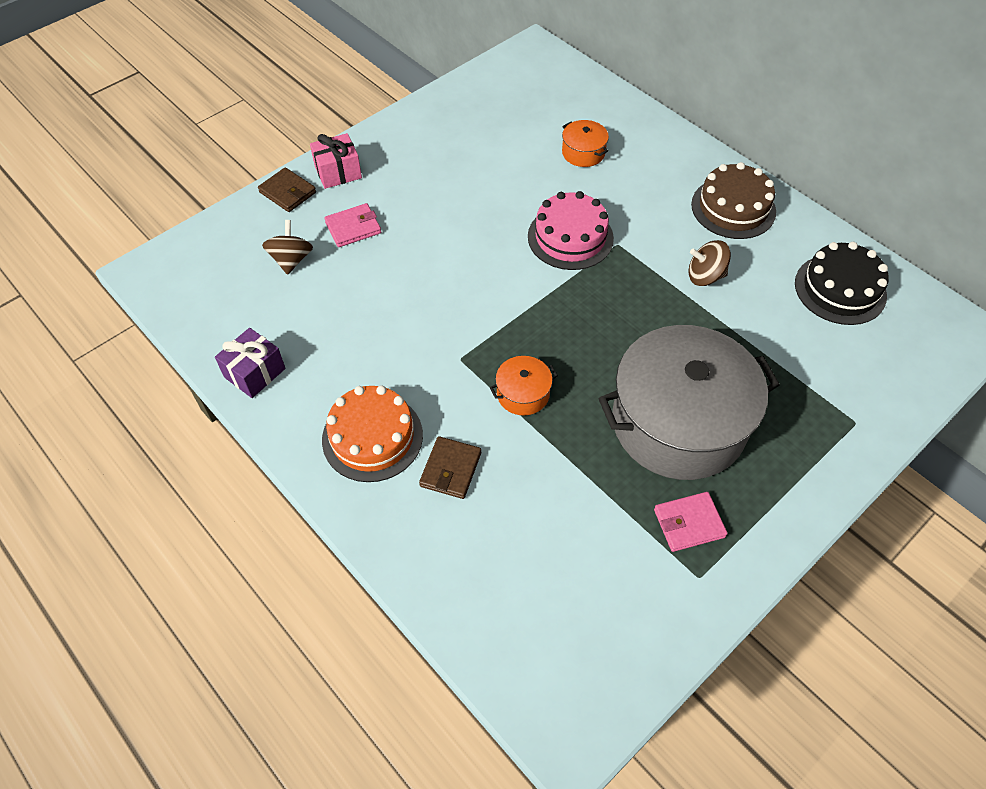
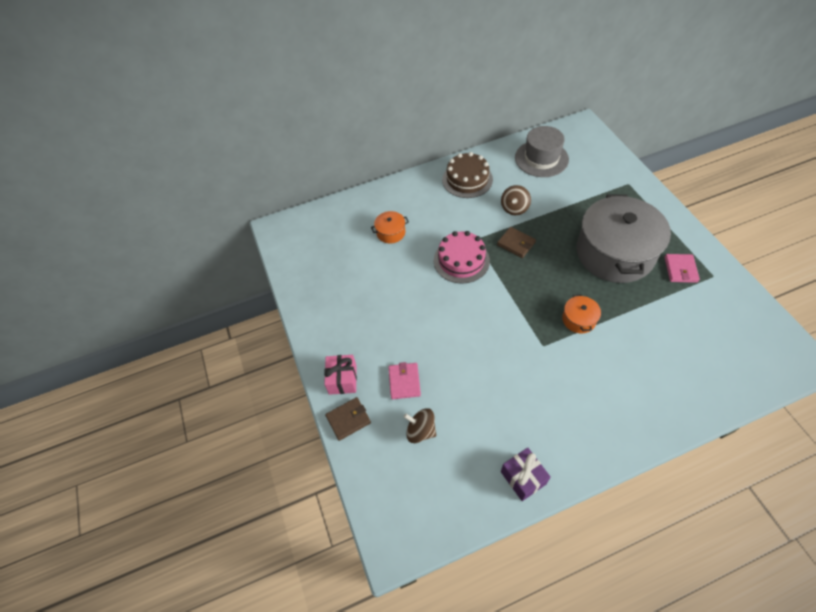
camera: 65 degrees left, 0 degrees up
orange cake [322,385,423,482] -> none
brown wallet [419,436,481,499] -> brown wallet moved to [497,227,536,258]
black cake [795,242,889,325] -> grey hat [515,126,569,177]

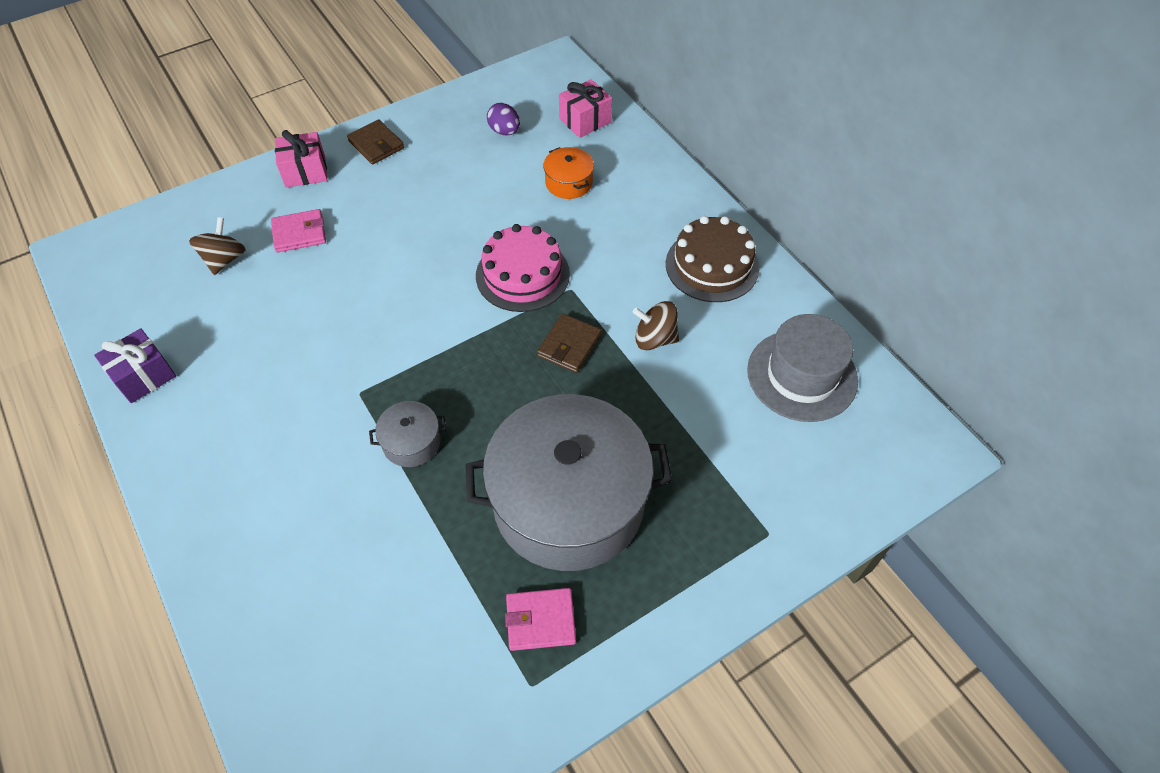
camera: 75 degrees right, 0 degrees up
brown wallet [325,397,371,441] -> brown wallet moved to [347,119,404,165]
orange pot [562,294,601,334] -> grey pot [369,401,446,467]
none -> purple egg [487,103,520,135]
none -> pink gift [559,79,612,138]

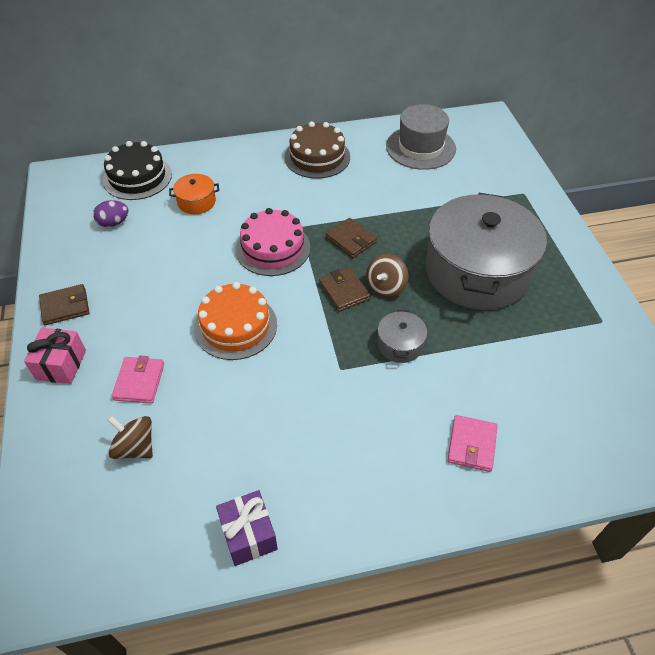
camera: 70 degrees left, 5 degrees down
pink wallet [505,588,576,651] -> pink wallet moved to [448,415,498,472]
pink gift [559,79,612,138] -> black cake [103,141,172,200]
brown spinning top [633,301,679,350] -> brown spinning top moved to [366,254,409,298]
none -> orange cake [194,282,277,360]
none -> brown wallet [319,267,371,312]

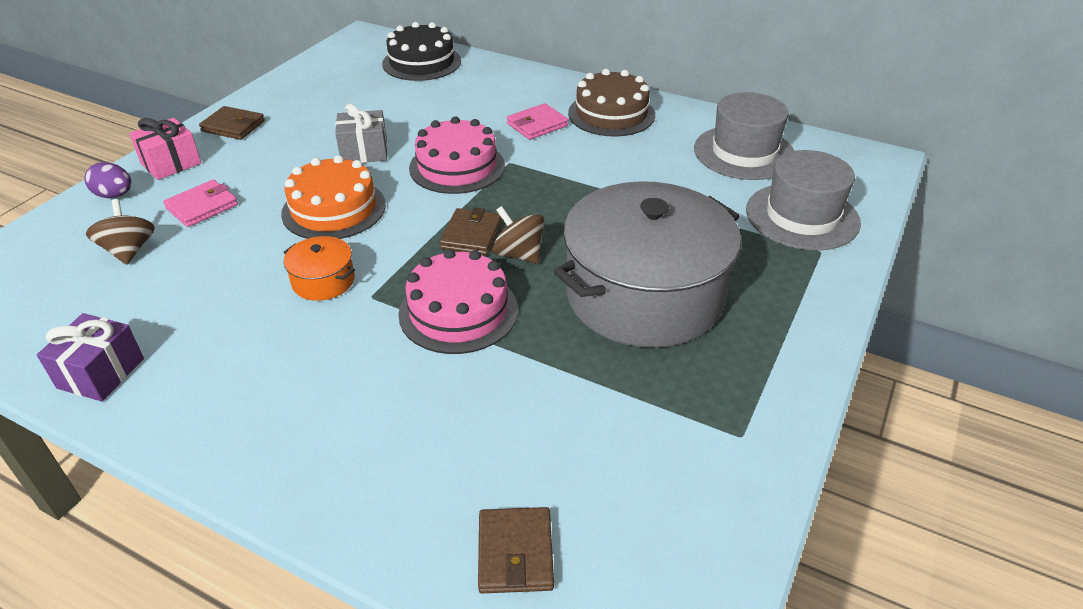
camera: 40 degrees right, 10 degrees down
purple egg [93,200,129,227] -> purple egg moved to [85,162,131,198]
orange pot [169,174,219,214] -> orange pot moved to [283,236,355,301]
brown wallet [326,218,377,258] -> brown wallet moved to [478,507,554,594]
brown spinning top [366,254,409,298] -> brown spinning top turned 60 degrees clockwise [492,206,544,264]
grey pot [378,310,427,363] -> pink cake [398,249,518,354]
pink wallet [448,415,498,472] -> pink wallet moved to [507,103,568,140]
none -> grey gift [335,103,388,163]
none -> grey hat [746,150,861,251]

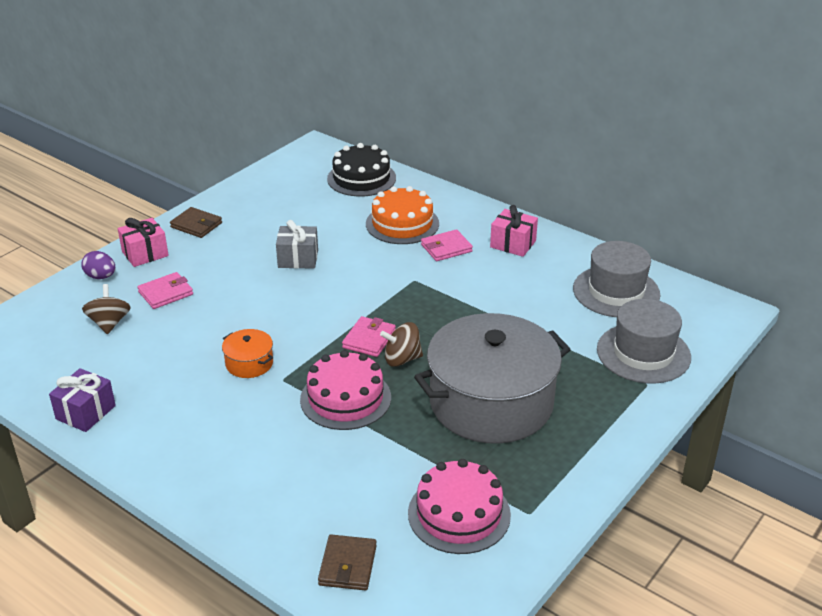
camera: 10 degrees right, 5 degrees down
orange cake [281,155,386,239] -> orange cake moved to [366,186,439,244]
pink cake [409,117,505,194] -> pink cake moved to [408,459,511,554]
brown wallet [439,207,502,255] -> pink wallet [342,316,396,357]
brown spinning top [492,206,544,264] -> brown spinning top turned 60 degrees counterclockwise [380,322,423,367]
brown cake [568,69,655,137] -> pink gift [490,205,538,257]

